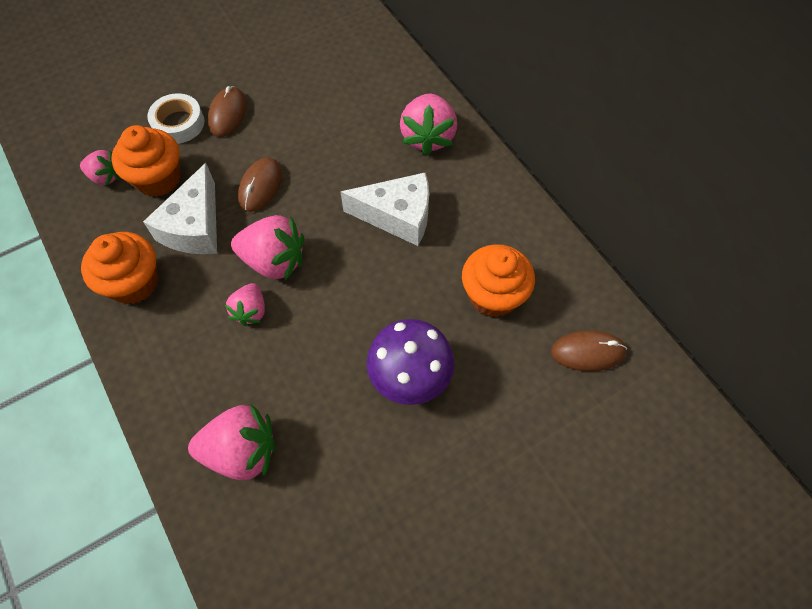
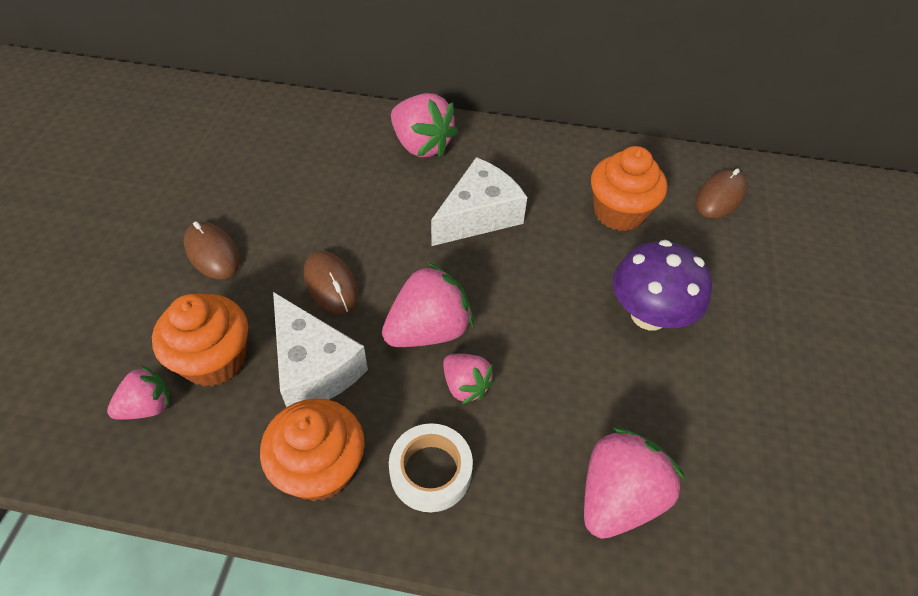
camera: 50 degrees left, 10 degrees down
white tape [147,93,204,144] -> white tape moved to [389,423,473,512]

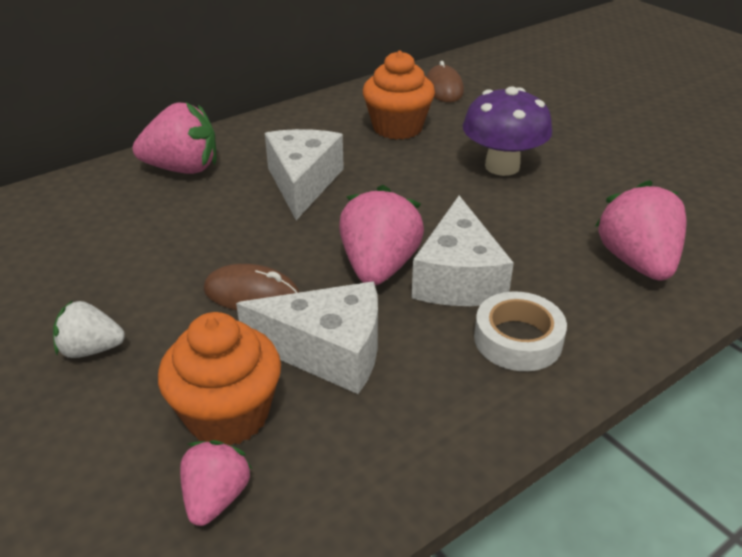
camera: 45 degrees left, 15 degrees down
brown mouse [184,221,240,279] -> white strawberry [53,300,125,358]
orange cupcake [260,398,365,501] -> none
pink strawberry [443,354,495,404] -> white cheese [412,196,514,306]

